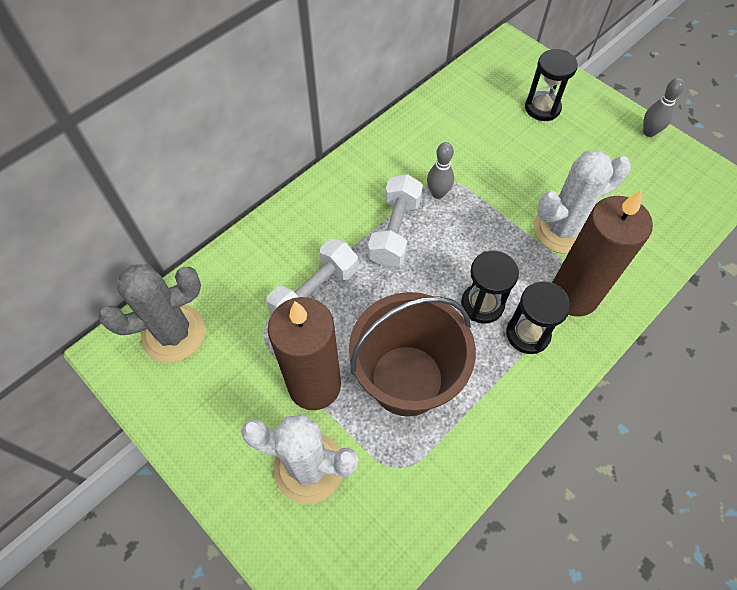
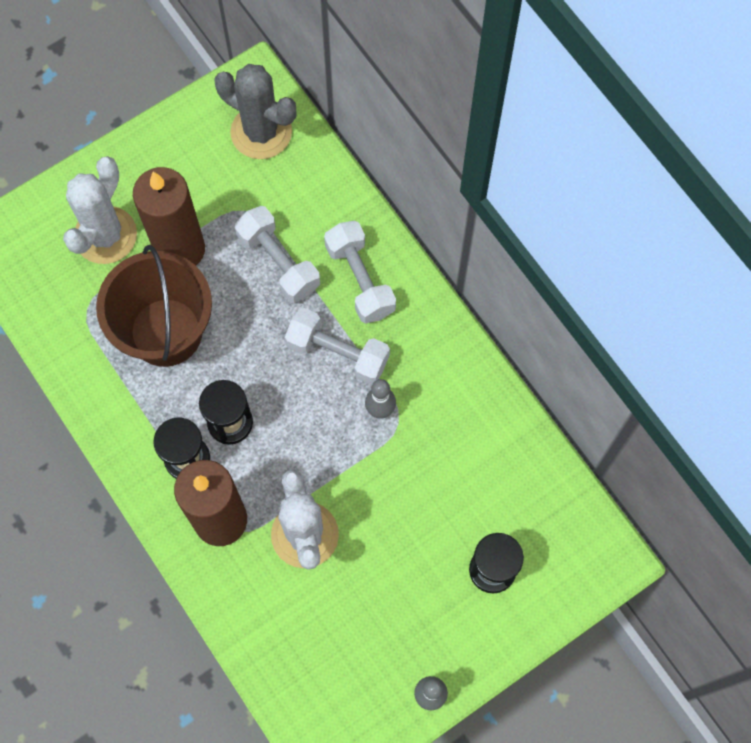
camera: 100 degrees right, 10 degrees up
grey cactus [99,264,206,363] -> grey cactus turned 45 degrees counterclockwise [214,64,297,159]
none -> white dumbbell [324,221,396,324]

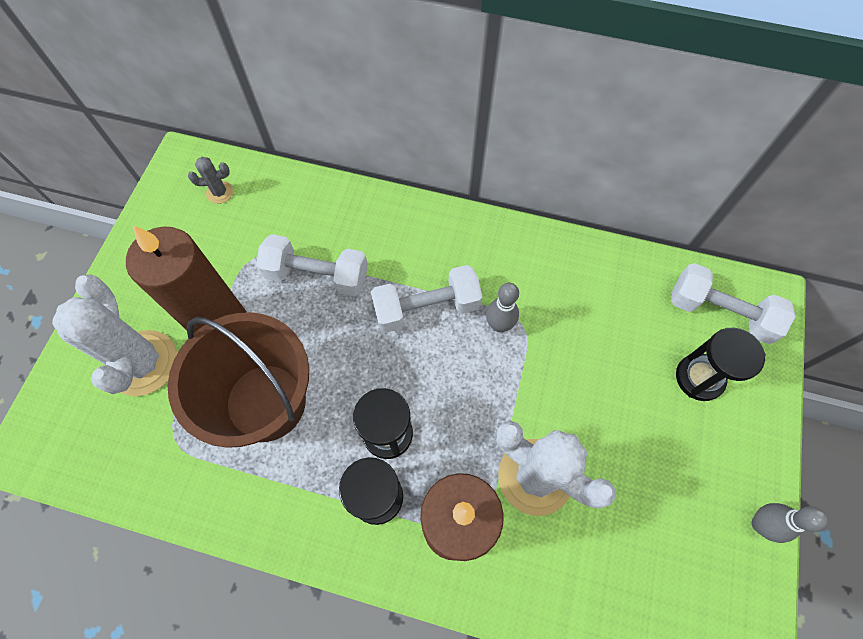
camera: 40 degrees left, 5 degrees down
grey cactus [214,64,297,159] -> grey cactus [188,157,233,204], size x0.45
white dumbbell [324,221,396,324] -> white dumbbell moved to [671,263,796,344]

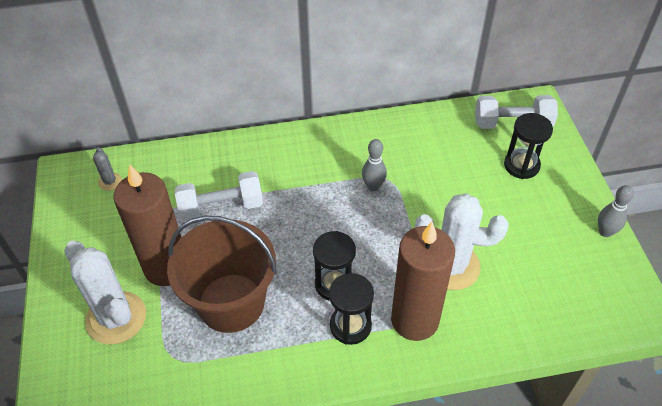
camera: 25 degrees left, 15 degrees down
grey cactus [188,157,233,204] -> grey cactus turned 75 degrees counterclockwise [93,147,122,191]
white dumbbell [371,265,482,333] -> none

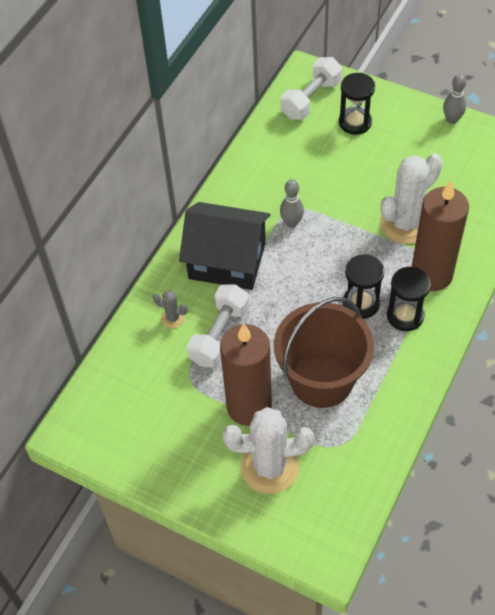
camera: 50 degrees left, 5 degrees up
grey cactus [93,147,122,191] -> grey cactus moved to [153,291,188,328]
none -> black house [179,202,270,290]

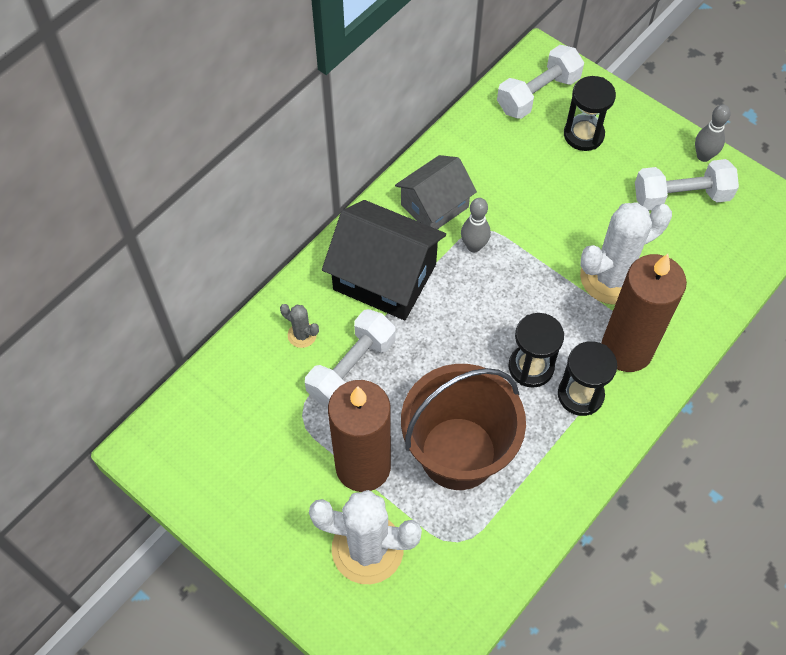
camera: 10 degrees right, 5 degrees up
none -> grey house [395,155,477,229]
none -> white dumbbell [635,159,739,210]

